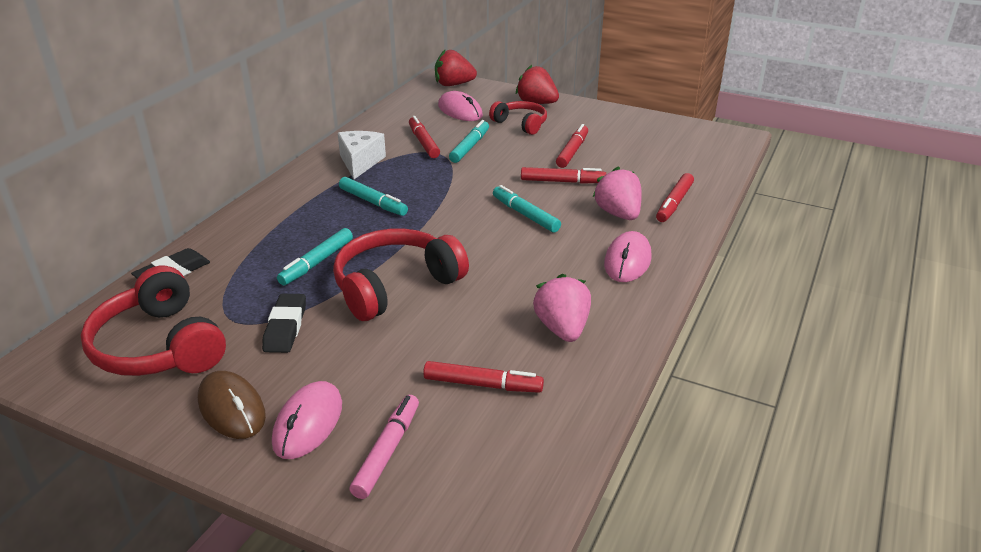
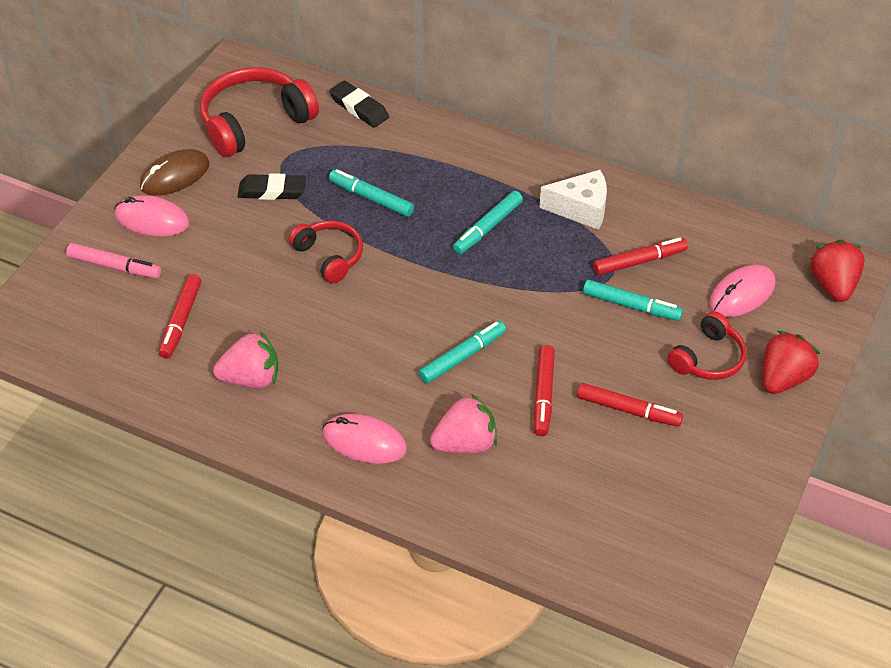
camera: 90 degrees right, 15 degrees up
red headphones [333,228,469,321] -> red headphones [289,221,363,283], size x0.59
red marker [656,173,694,222] -> none

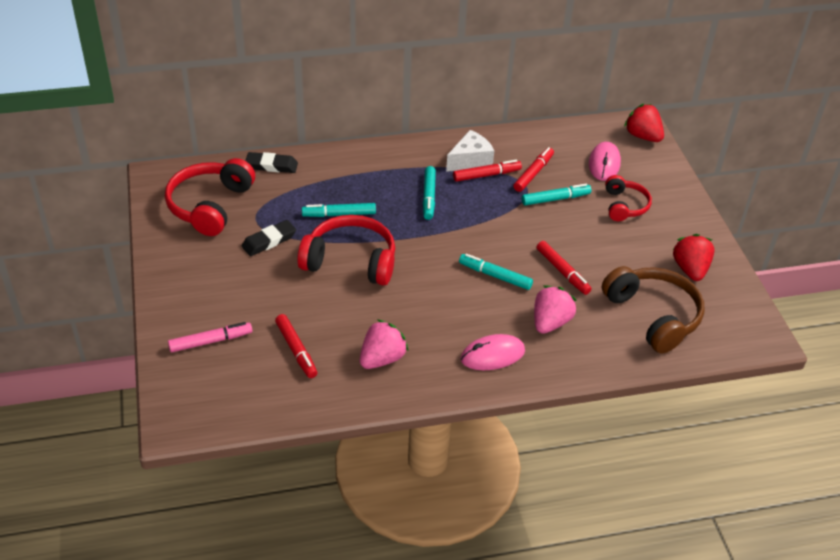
camera: 40 degrees left, 5 degrees down
pink mouse [115,195,190,237] -> none
brown mouse [140,149,210,196] -> none
red headphones [289,221,363,283] -> red headphones [297,215,395,286], size x1.68
turquoise marker [418,321,506,384] -> turquoise marker turned 75 degrees counterclockwise [459,254,533,290]
red marker [577,383,683,427] -> red marker moved to [453,160,522,182]
red strawberry [763,331,820,394] -> red strawberry moved to [673,234,715,281]
none -> brown headphones [602,266,704,354]

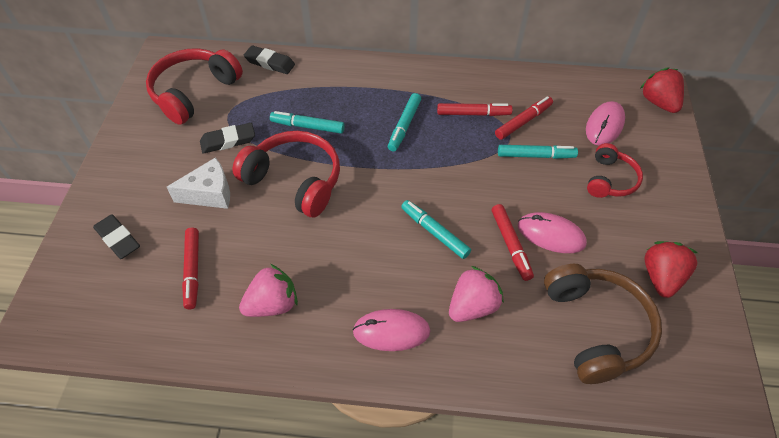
camera: 20 degrees right, 10 degrees up
pink marker [168,322,252,352] -> black eraser [93,214,140,259]
white cheese [446,130,494,172] -> white cheese moved to [167,157,230,209]
none -> pink mouse [518,212,586,253]

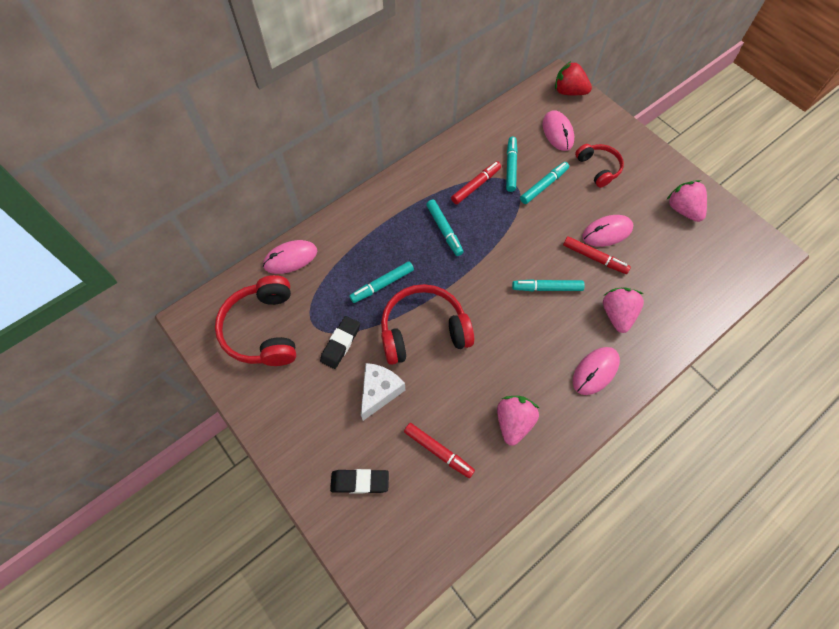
camera: 45 degrees left, 10 degrees up
black eraser [244,45,295,74] -> pink mouse [263,240,317,274]
red marker [495,96,553,140] -> turquoise marker [506,137,518,192]
brown headphones [544,264,662,384] -> none
red strawberry [644,241,698,298] -> pink strawberry [667,180,707,222]

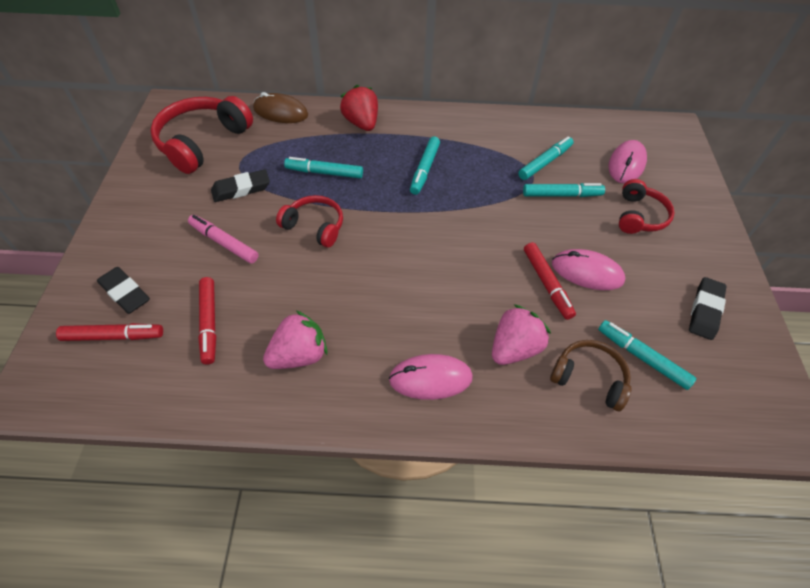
camera: 40 degrees right, 10 degrees down
pink mouse [263,240,317,274] -> brown mouse [253,92,308,123]
white cheese [361,363,405,421] -> pink marker [188,215,259,264]
red headphones [381,284,474,365] -> red headphones [276,195,343,248], size x0.59
red marker [451,161,501,204] -> red marker moved to [56,323,163,341]
turquoise marker [512,279,585,291] -> turquoise marker moved to [598,320,696,390]
red strawberry [555,61,592,95] -> red strawberry moved to [340,85,378,131]
pink strawberry [667,180,707,222] -> black eraser [689,277,727,340]
none -> brown headphones [550,340,631,411]

